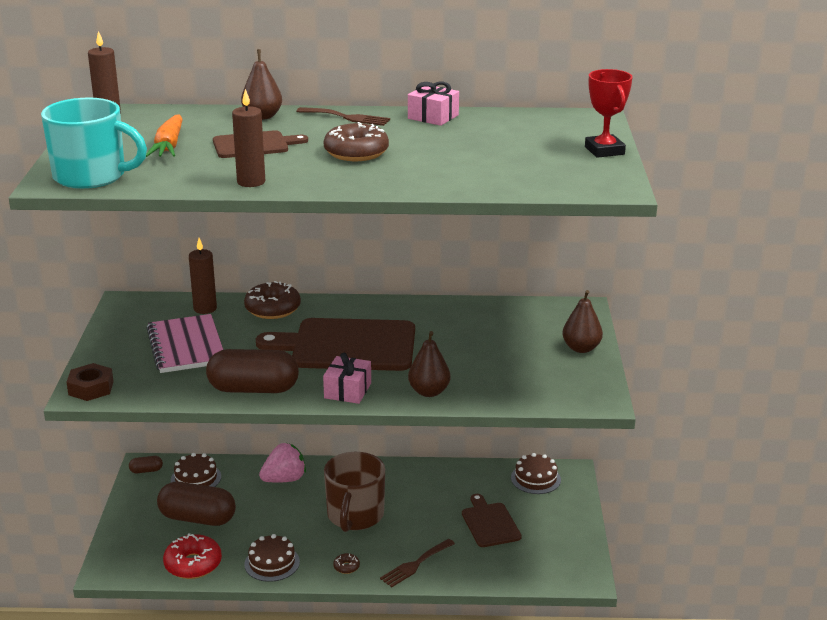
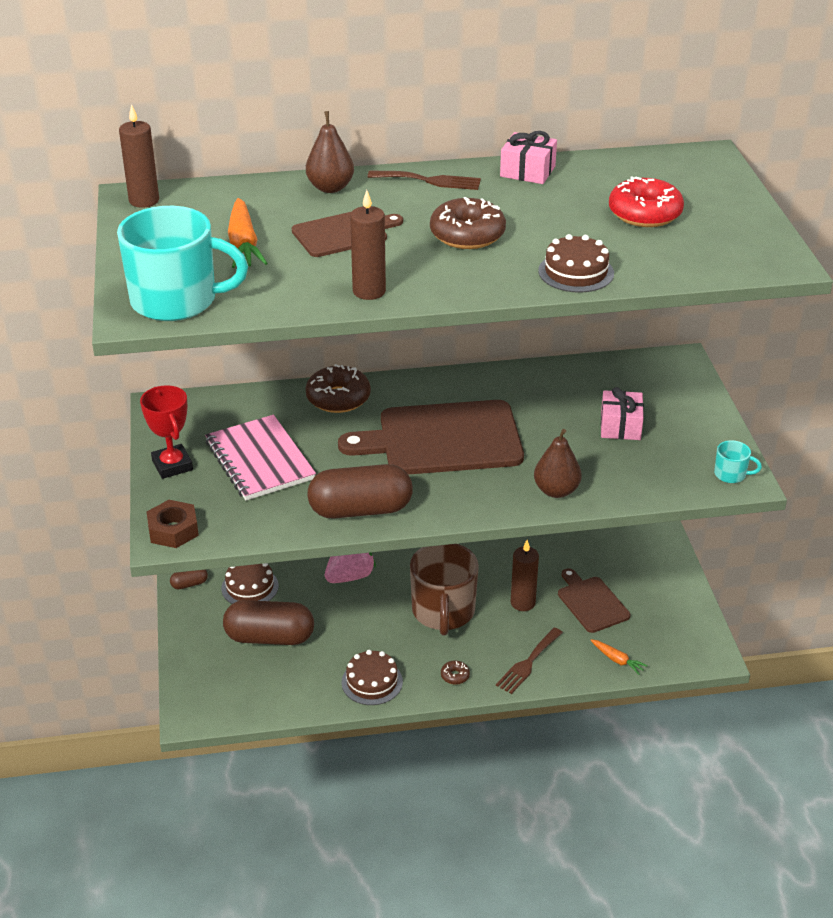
camera: 10 degrees left, 10 degrees up
red donut [163,533,222,579] -> red donut moved to [609,177,684,227]
brown candle [189,238,217,314] -> brown candle moved to [511,540,539,611]
pink gift [323,353,371,404] -> pink gift moved to [601,387,644,440]
brown cake [511,453,561,494] -> brown cake moved to [538,234,614,293]
brown pear [562,290,603,353] -> none
red trophy [585,69,633,158] -> red trophy moved to [140,385,193,479]
none -> orange carrot [590,639,648,675]
none -> turquoise mug [714,440,762,483]

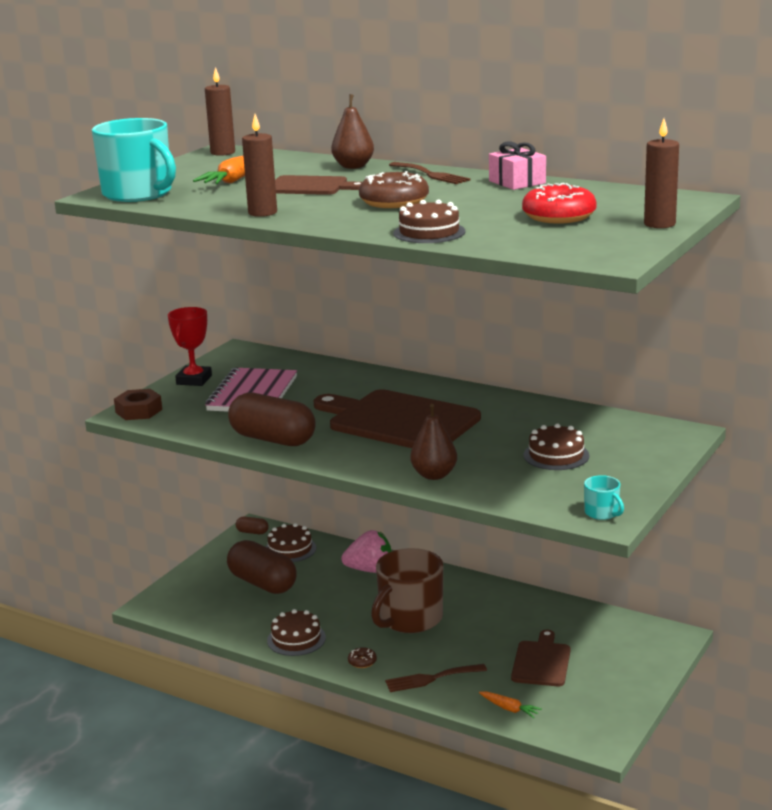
camera: 40 degrees right, 15 degrees down
brown donut [305,364,371,413] -> none
brown candle [511,540,539,611] -> brown candle moved to [644,119,679,228]
orange carrot [590,639,648,675] -> orange carrot turned 45 degrees counterclockwise [479,691,542,718]
pink gift [601,387,644,440] -> brown cake [523,423,589,470]

